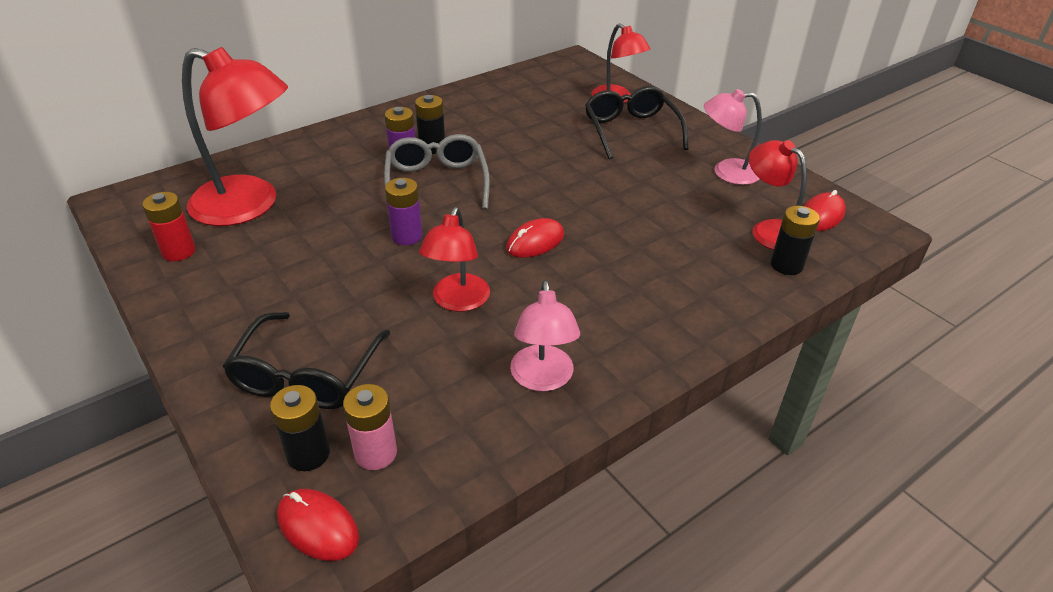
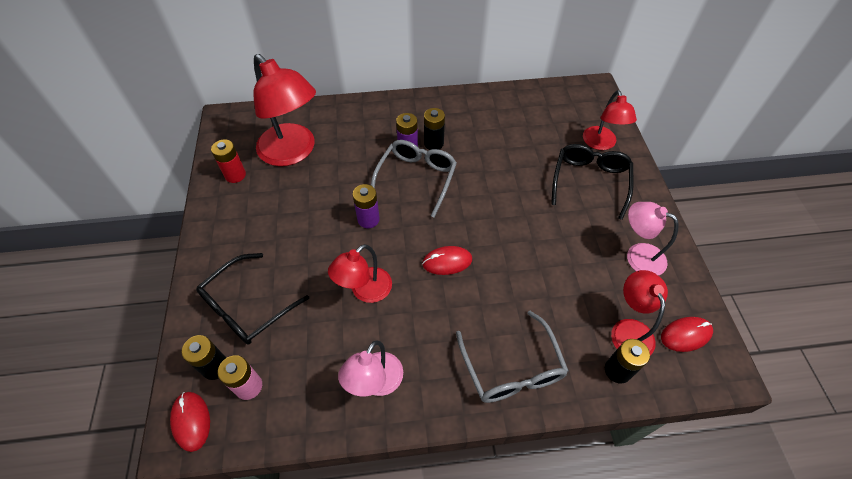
camera: 30 degrees right, 15 degrees up
none -> grey glasses [456,311,569,403]

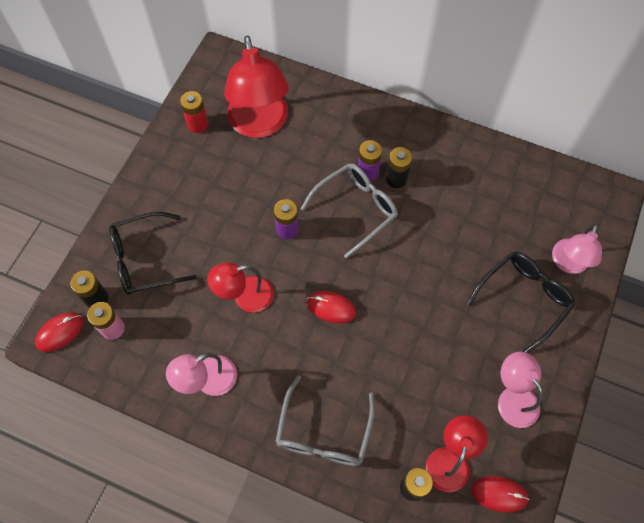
camera: 30 degrees right, 10 degrees up
red mouse [170,392,210,452] -> red mouse turned 45 degrees clockwise [35,312,83,352]
red lamp [583,90,637,150] -> pink lamp [552,224,602,274]

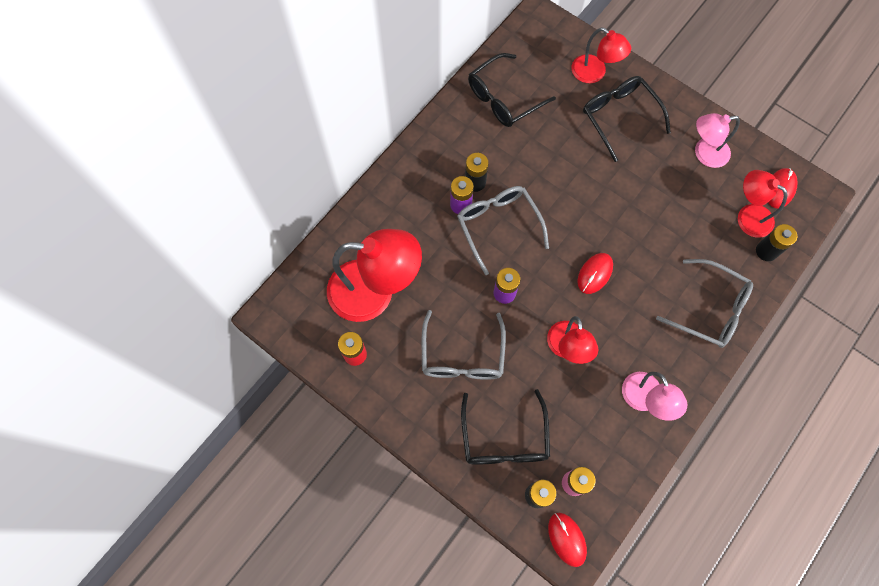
camera: 75 degrees left, 5 degrees up
pink lamp [552,224,602,274] -> red lamp [572,27,631,83]
none -> grey glasses [422,310,506,380]
none -> black glasses [468,53,556,127]

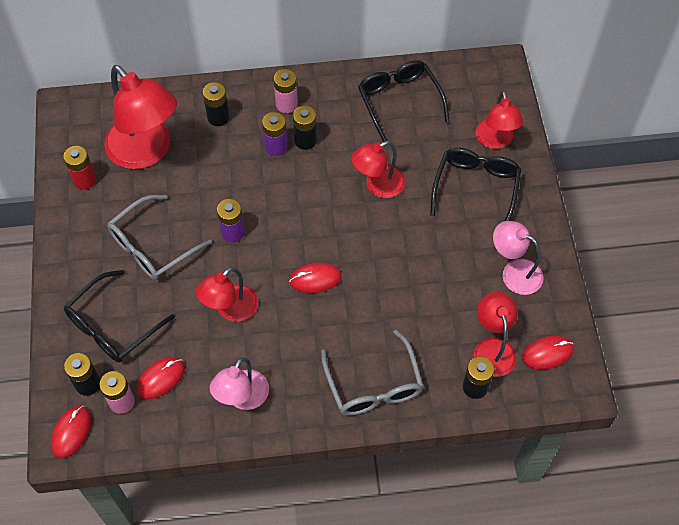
camera: 45 degrees right, 10 degrees down
grey glasses [457,186,549,275] -> none
black glasses [468,53,556,127] -> black glasses turned 60 degrees clockwise [358,60,450,142]
none -> red mouse [137,357,185,399]
none -> black battery [203,82,230,126]
none -> pink battery [273,69,298,113]
none -> red lamp [351,141,405,198]

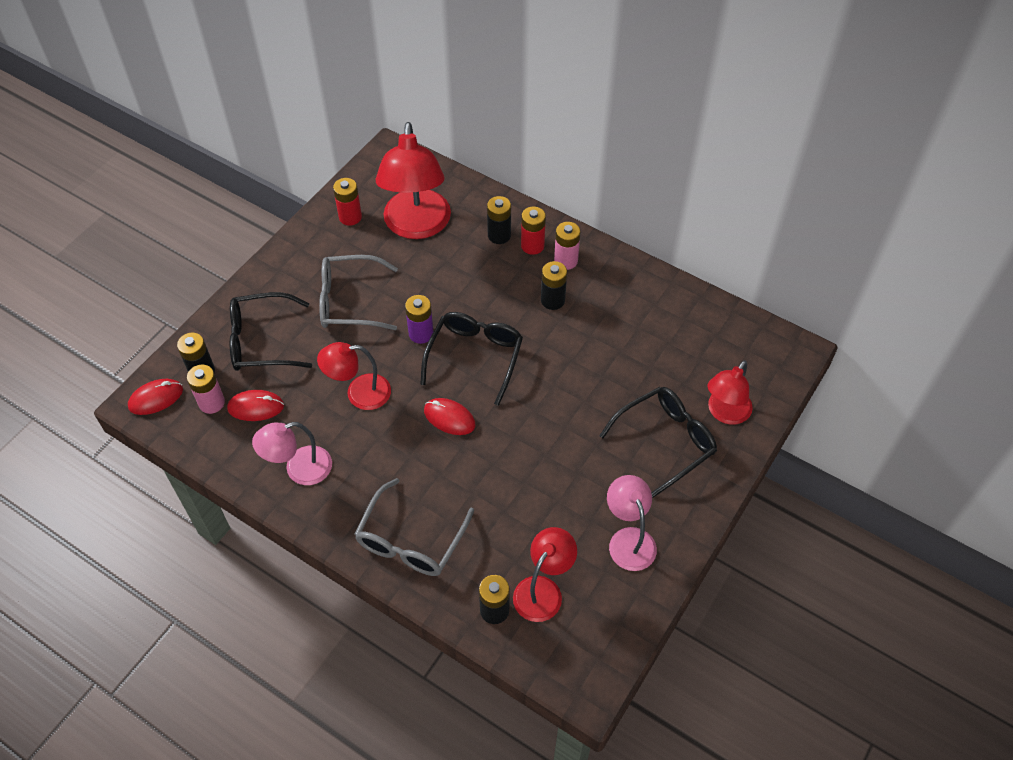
camera: 40 degrees right, 5 degrees down
purple battery [262,112,287,156] -> none
red lamp [351,141,405,198] -> none
black glasses [358,60,450,142] -> black glasses moved to [420,312,523,406]
red mouse [522,336,574,370] -> none
none -> red battery [521,207,546,255]

